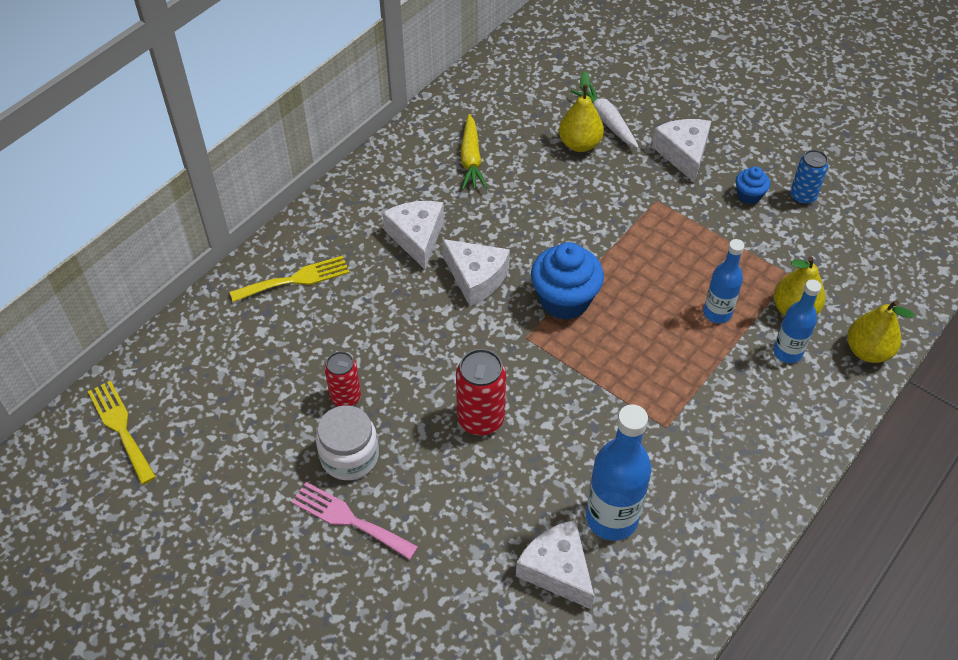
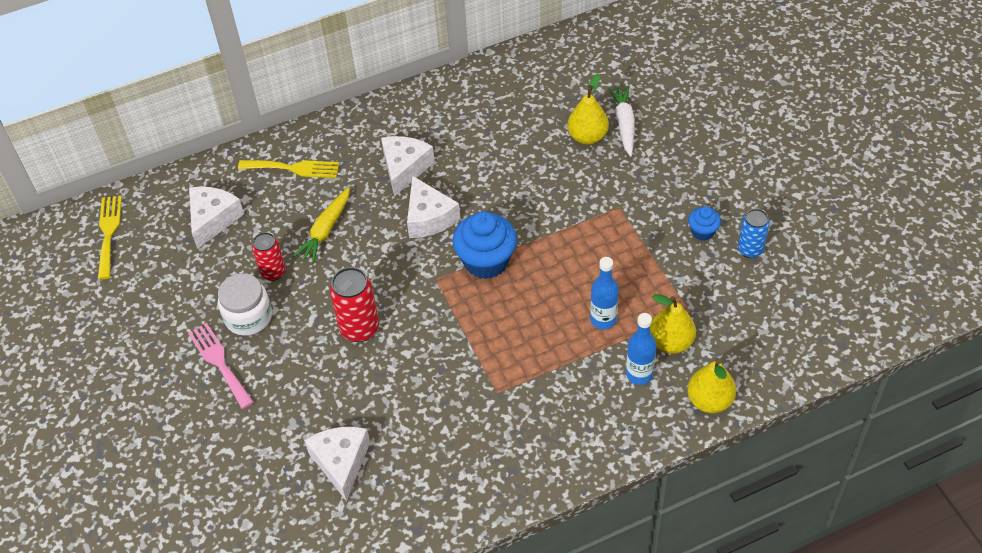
camera: 30 degrees right, 0 degrees up
yellow carrot [461,114,487,190] -> yellow carrot moved to [293,187,350,264]
blue bottle [586,404,651,541] -> none
white cheese [652,119,711,183] -> white cheese moved to [189,186,244,249]

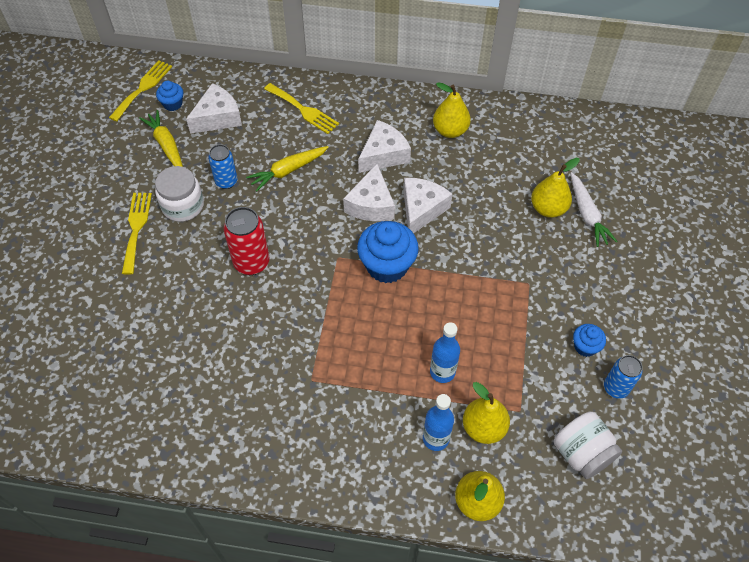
camera: 30 degrees right, 5 degrees up
pink fork [188,323,253,409] -> yellow fork [122,193,152,275]
red can [252,232,285,281] -> blue can [208,144,237,189]
white cheese [304,427,370,501] -> white cheese moved to [404,178,453,234]
white carrot [608,85,635,157] -> white carrot turned 135 degrees clockwise [570,172,618,247]
none -> yellow carrot [139,110,183,167]
none -> blue cupcake [156,81,183,111]
none -> yellow pear [433,82,471,138]
none -> white jar [554,411,622,479]

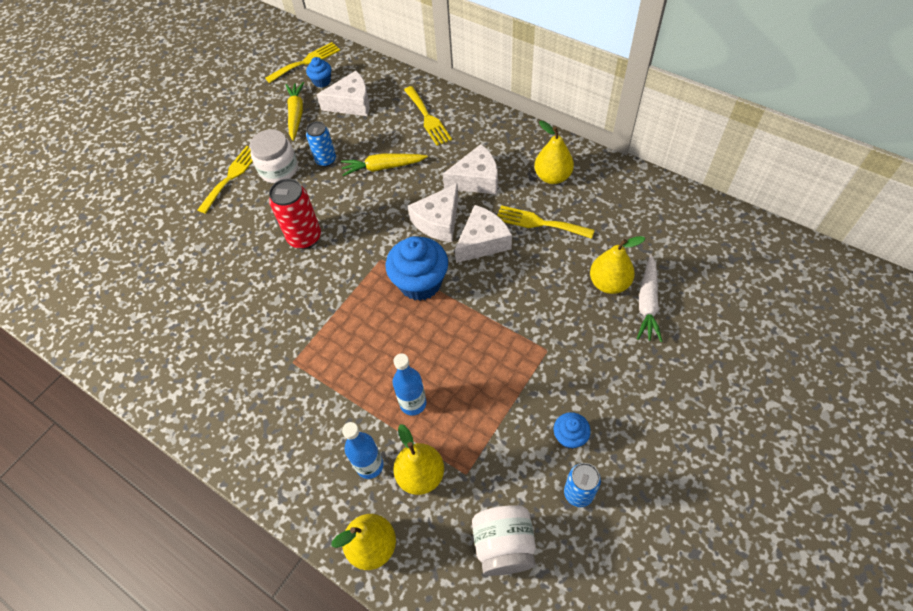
camera: 30 degrees right, 0 degrees up
none -> yellow fork [497,205,595,239]

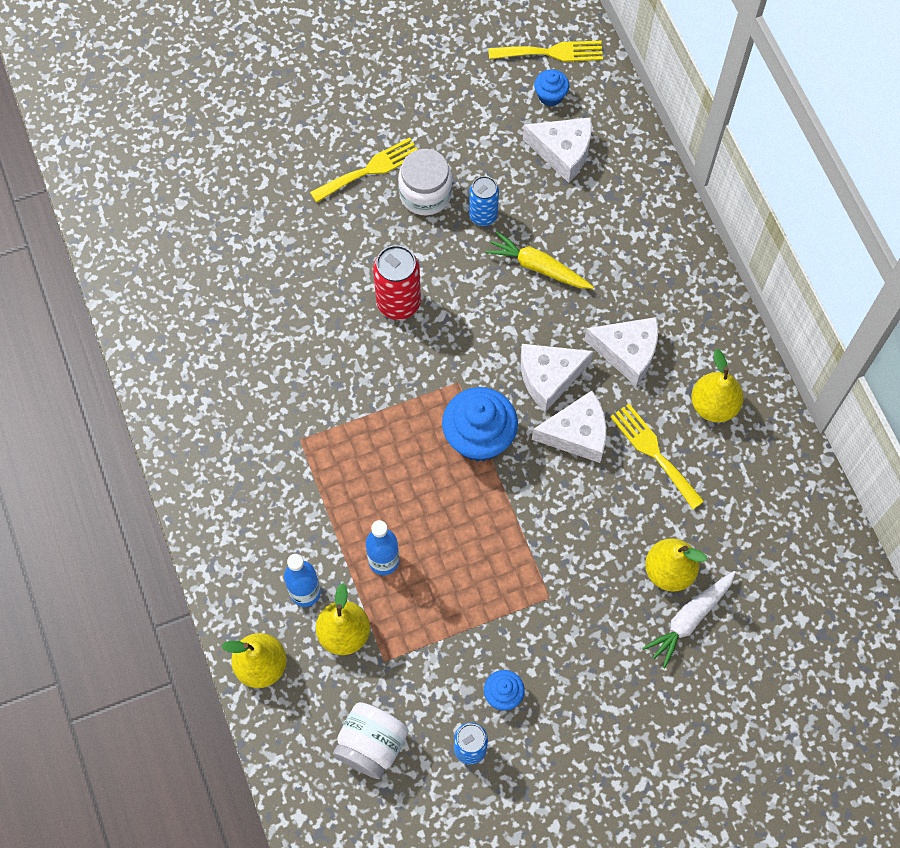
camera: 30 degrees right, 10 degrees up
yellow carrot [286,82,304,141] -> none
yellow fork [404,86,452,146] -> none

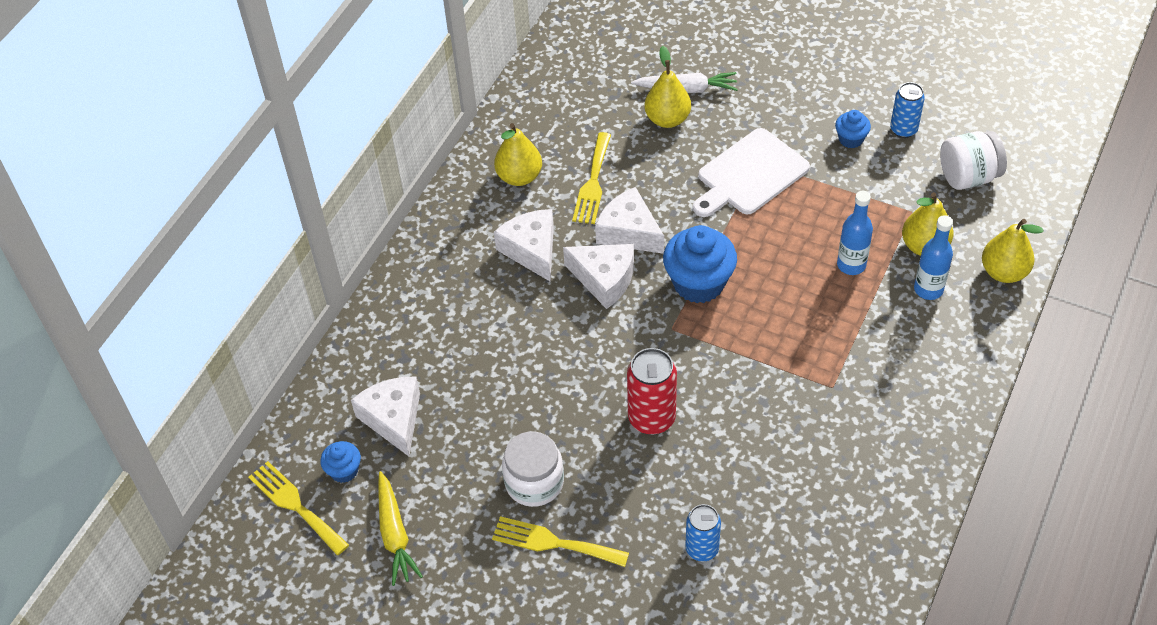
camera: 130 degrees left, 15 degrees down
blue can [469,176,499,226] -> blue can moved to [685,504,721,561]
yellow carrot [485,231,594,289] -> yellow carrot moved to [378,471,423,586]
none -> white cutting board [693,128,810,217]

